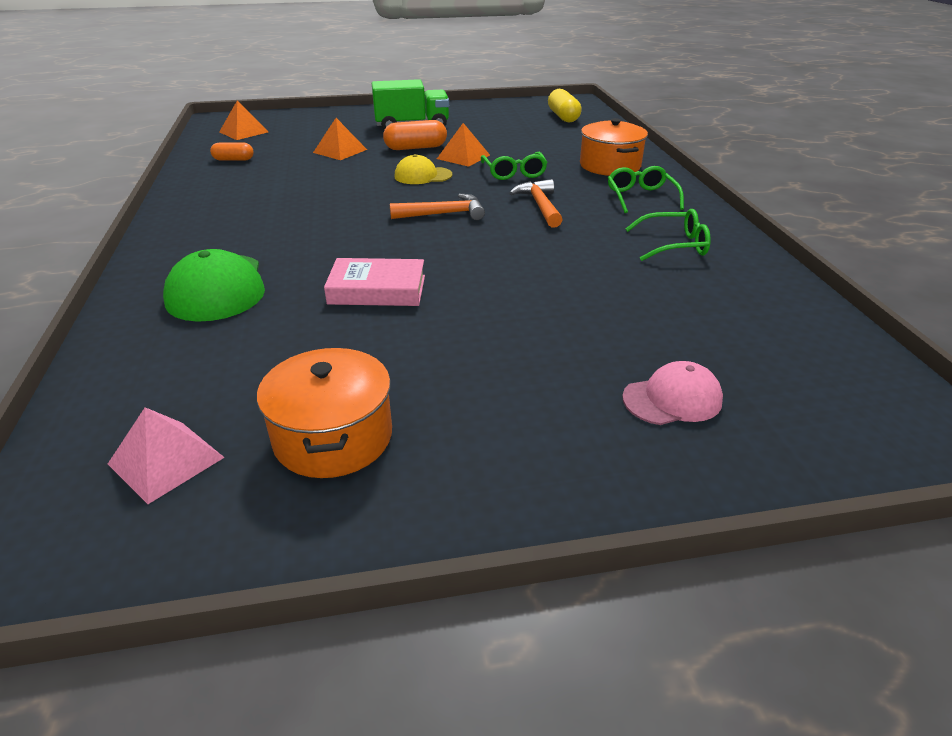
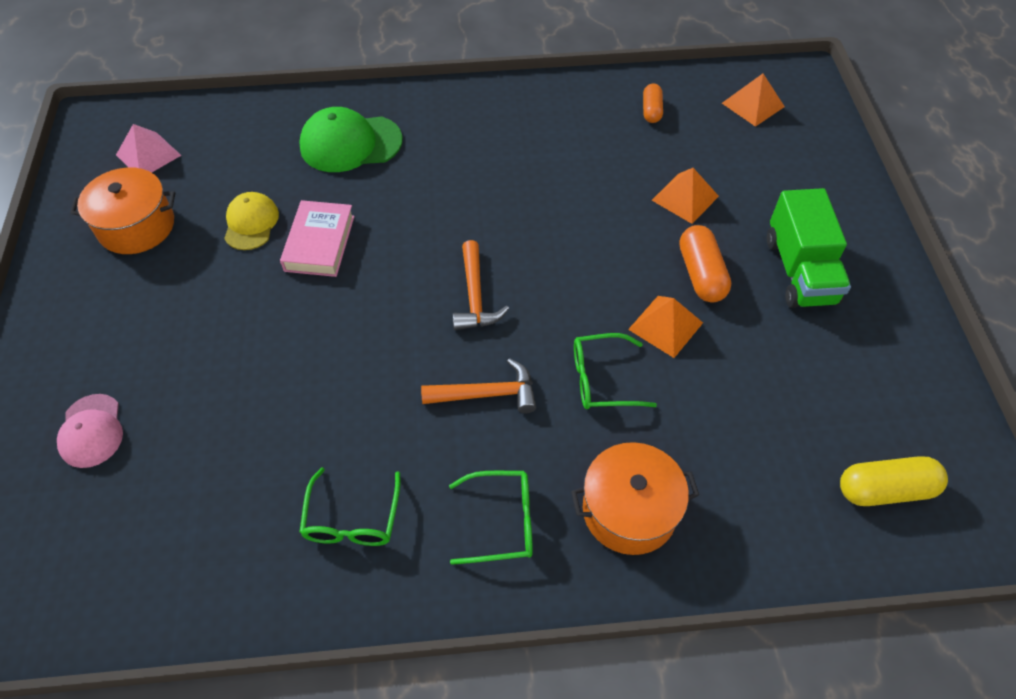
camera: 95 degrees right, 20 degrees up
yellow cap [394,154,453,184] -> yellow cap moved to [224,192,279,250]

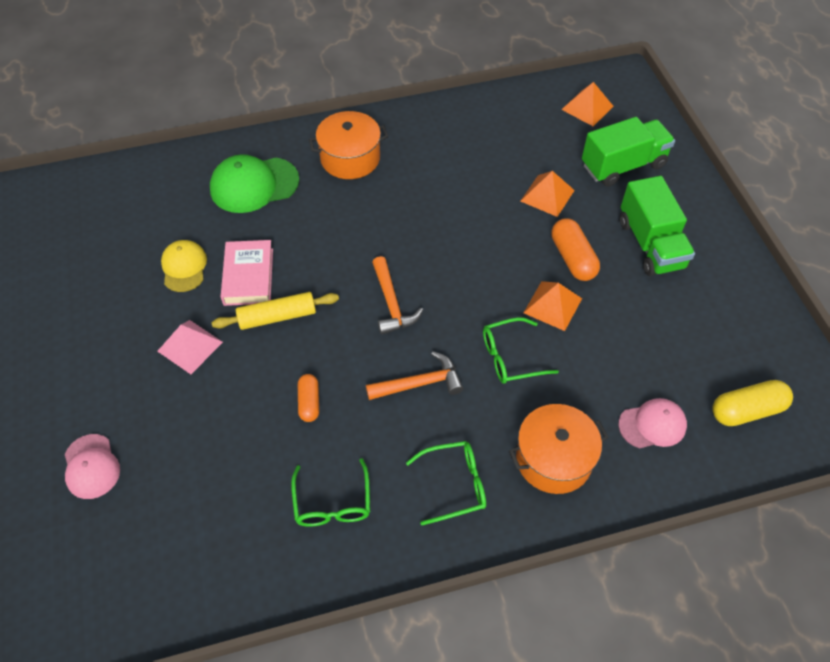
camera: 10 degrees left, 0 degrees up
orange pot [70,167,175,254] -> orange pot moved to [309,111,388,179]
pink pyramid [116,124,182,173] -> pink pyramid moved to [157,320,223,374]
orange capsule [643,83,663,123] -> orange capsule moved to [298,374,319,422]
none -> yellow rolling pin [212,292,339,330]
none -> green truck [582,117,675,187]
none -> pink cap [618,398,687,448]

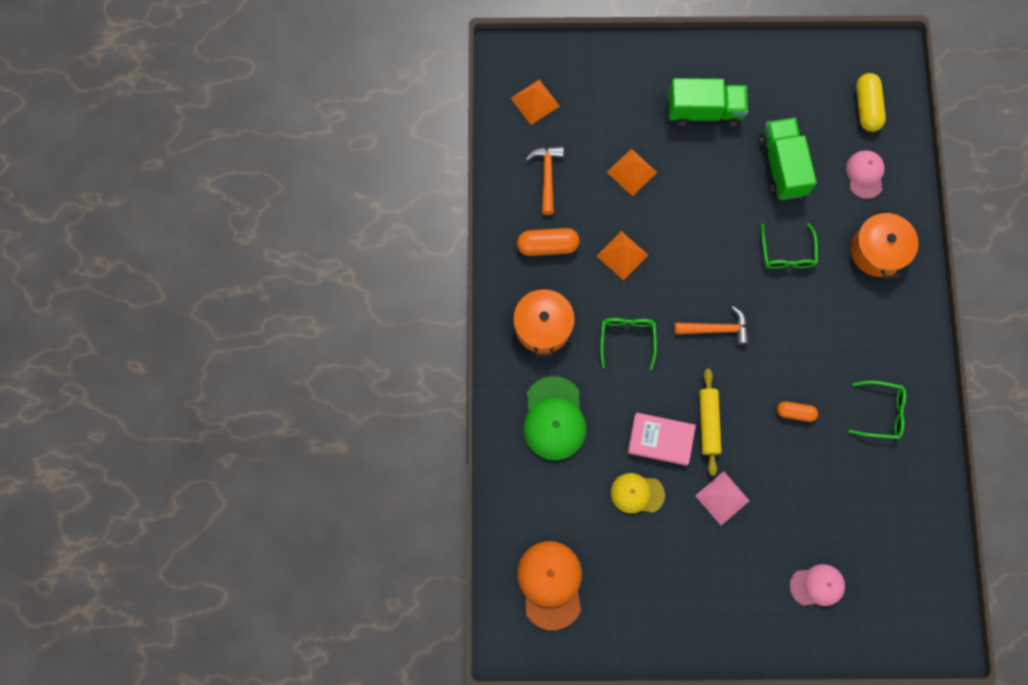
camera: 75 degrees left, 20 degrees up
orange hammer [366,351,463,400] -> orange hammer moved to [526,146,564,215]
green glasses [406,441,486,525] -> green glasses moved to [600,318,657,370]
orange pyramid [524,281,582,331] -> orange pyramid moved to [597,231,648,281]
orange capsule [551,218,600,281] -> orange capsule moved to [517,228,580,256]
green truck [582,117,675,187] -> green truck moved to [759,118,817,200]
none -> orange cap [517,541,582,630]

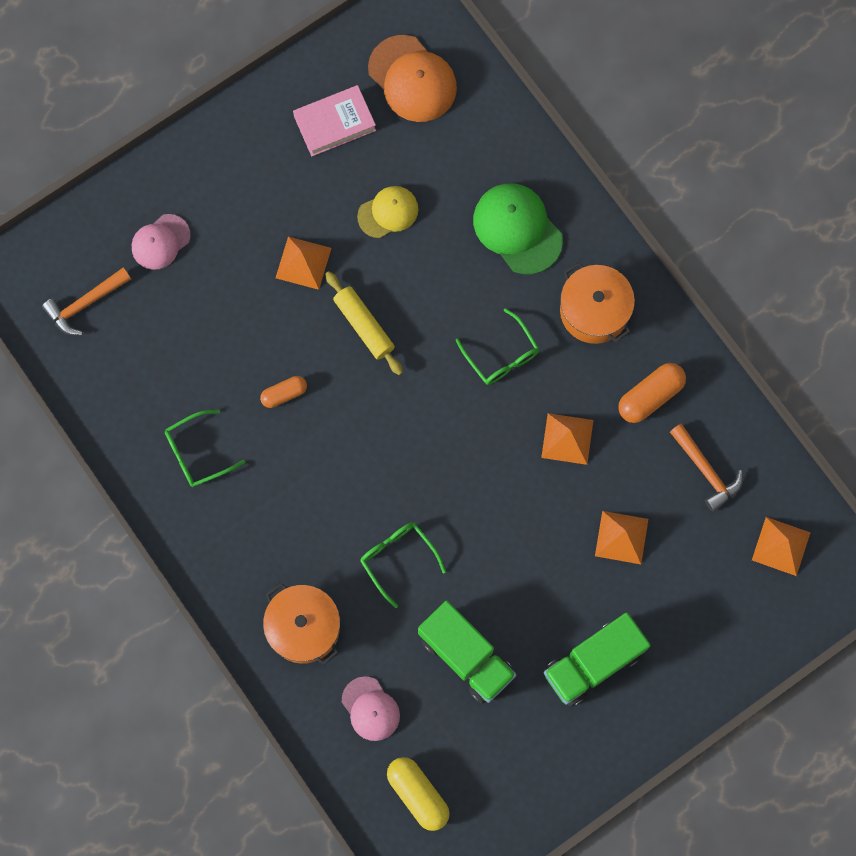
camera: 145 degrees right, 0 degrees up
pink book [628,413,696,466] -> pink book moved to [293,85,376,156]
orange hammer [674,306,749,345] -> orange hammer moved to [42,268,131,336]
pink pyramid [695,471,749,525] -> orange pyramid [276,237,331,290]

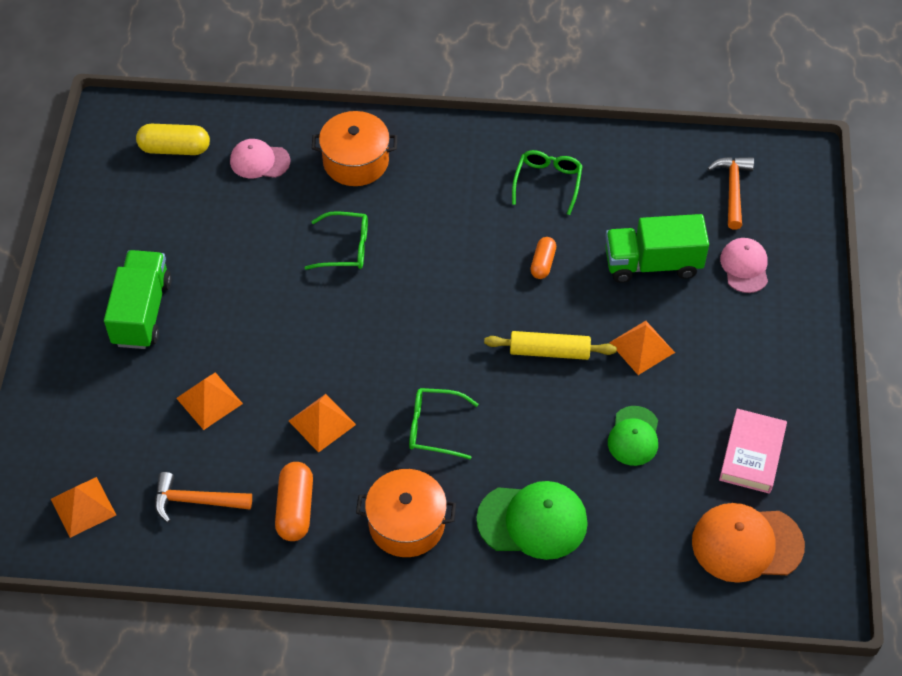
camera: 130 degrees right, 20 degrees down
yellow cap [357,186,418,238] -> green cap [608,406,658,466]
green truck [418,601,517,704] -> green truck moved to [605,214,709,283]

